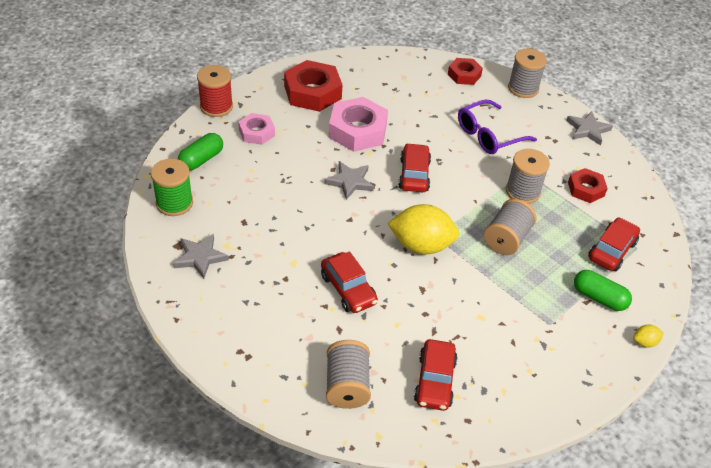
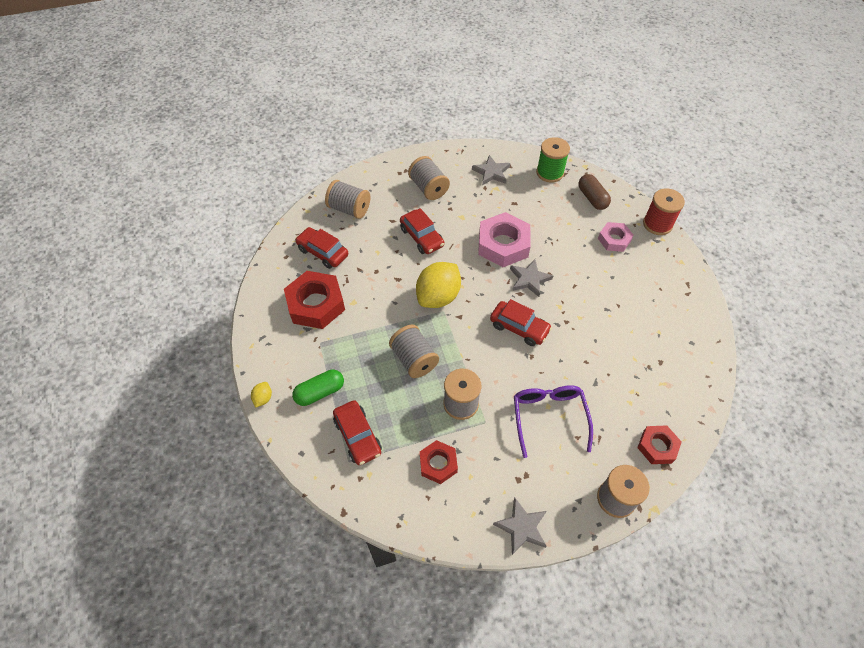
camera: 120 degrees right, 10 degrees up
green capsule [178,133,223,171] -> brown capsule [578,174,611,210]
red nut [284,60,342,112] -> red nut moved to [284,271,345,329]
red car [321,251,378,313] -> red car turned 120 degrees counterclockwise [400,208,444,254]
pink nut [329,97,388,152] -> pink nut moved to [478,212,531,267]
none -> grey spool [408,156,450,200]

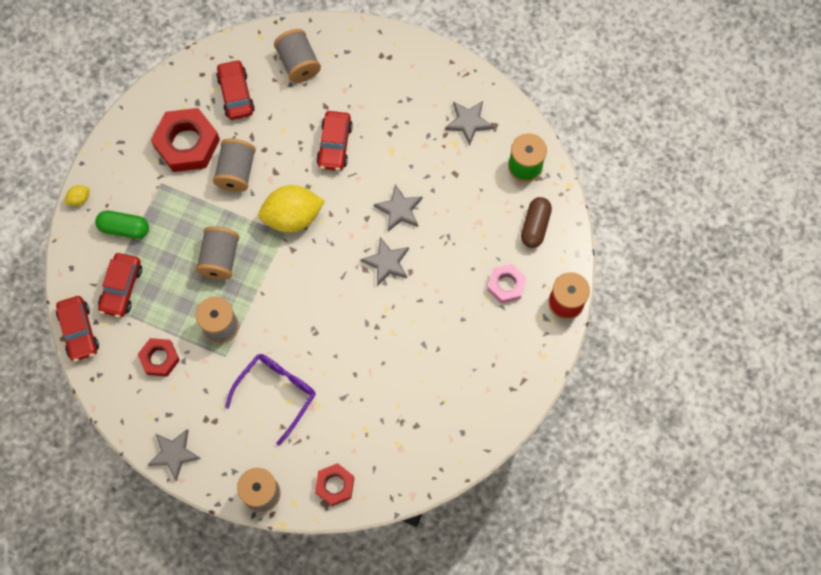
camera: 40 degrees right, 15 degrees up
grey spool [408,156,450,200] -> grey spool moved to [213,139,256,192]
pink nut [478,212,531,267] -> grey star [374,184,423,232]
red car [490,299,552,346] -> red car moved to [56,296,99,362]

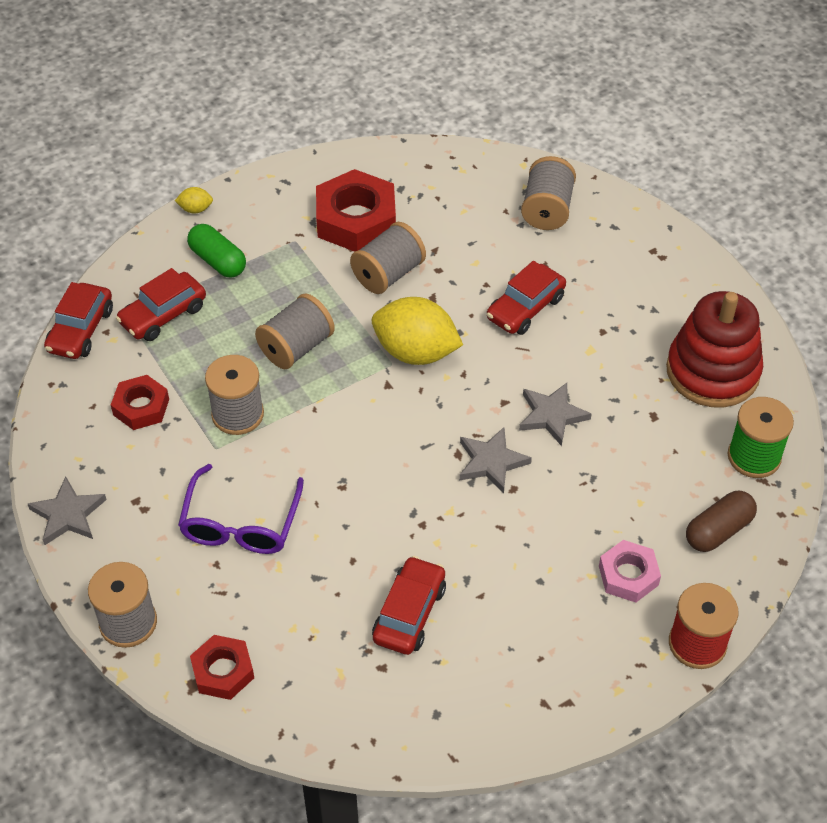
camera: 35 degrees right, 20 degrees down
red car [216,59,255,120] -> red car moved to [372,556,446,655]
purple glasses [225,354,316,446] -> purple glasses turned 120 degrees clockwise [178,464,304,554]
grey star [445,101,494,146] -> red stacking toy [666,291,763,408]

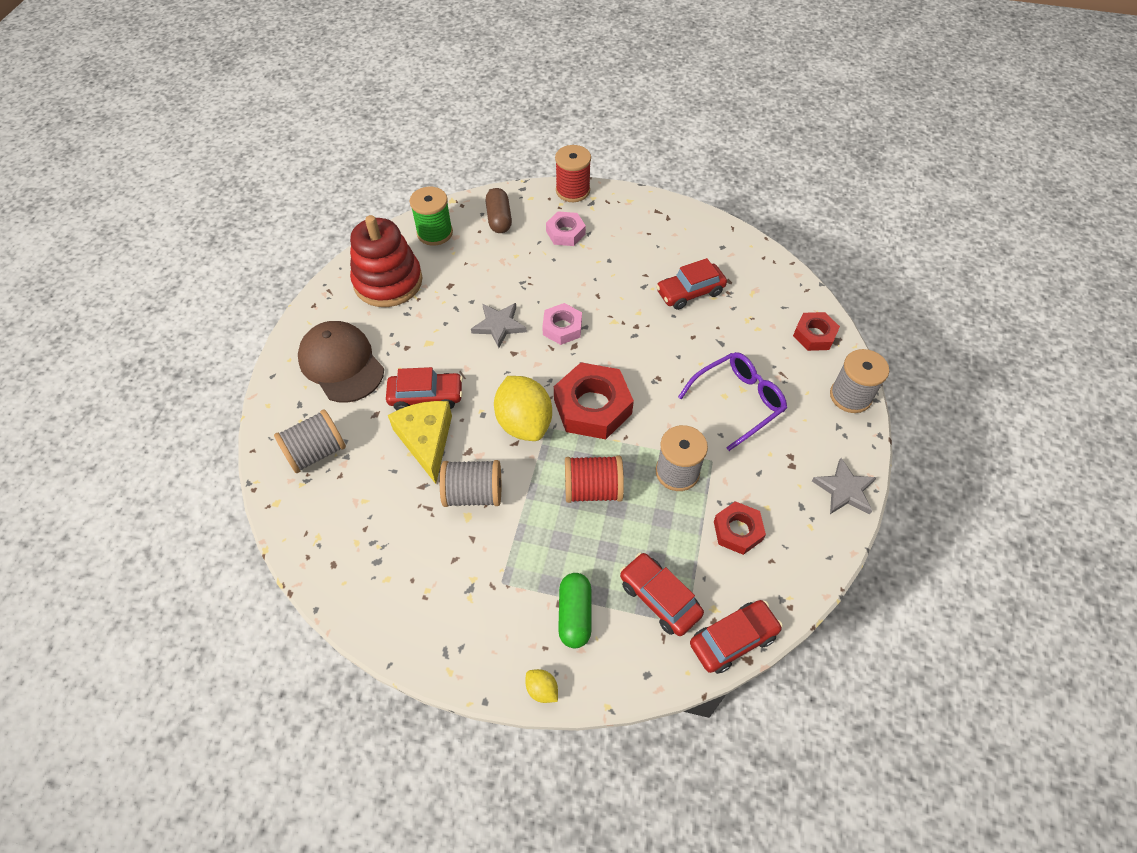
camera: 135 degrees left, 5 degrees up
red car [116,268,206,341] -> red car turned 135 degrees counterclockwise [620,553,704,636]
grey spool [255,293,335,369] -> red spool [565,456,624,503]
red nut [316,169,396,252] -> red nut moved to [554,362,634,439]
grey star [459,427,532,494] -> pink nut [542,303,582,345]
brown capsule [686,491,757,552] -> brown capsule turned 75 degrees clockwise [486,188,512,233]
none -> brown cap [298,321,384,403]
none -> yellow cheese [388,401,452,484]

